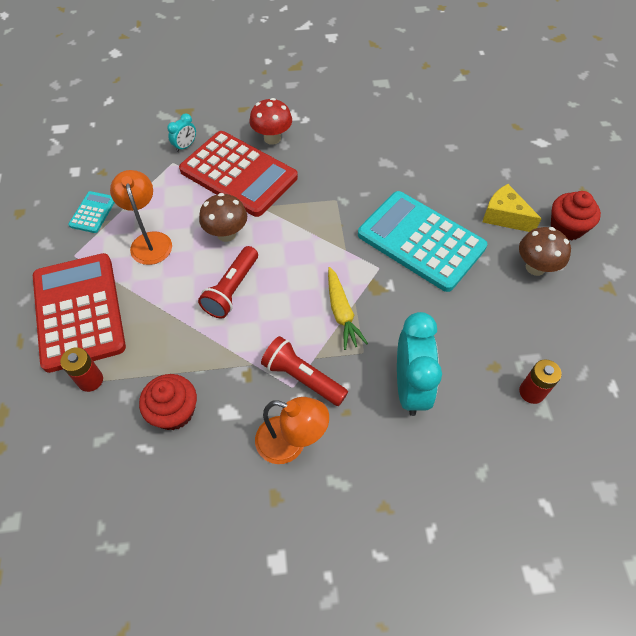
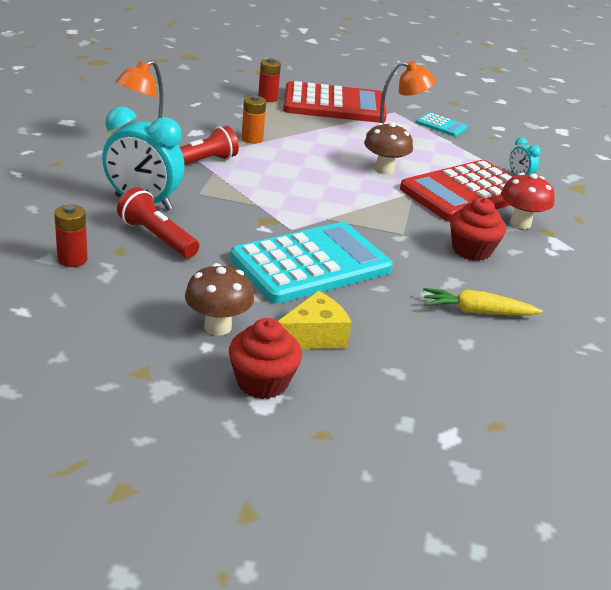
camera: 105 degrees right, 25 degrees down
red cupcake [139,374,197,430] -> red cupcake moved to [450,198,506,261]
red flashlight [198,246,258,318] -> red flashlight moved to [117,187,199,258]
yellow carrot [328,267,368,350] -> yellow carrot moved to [423,288,543,316]
none -> orange battery [241,95,266,144]

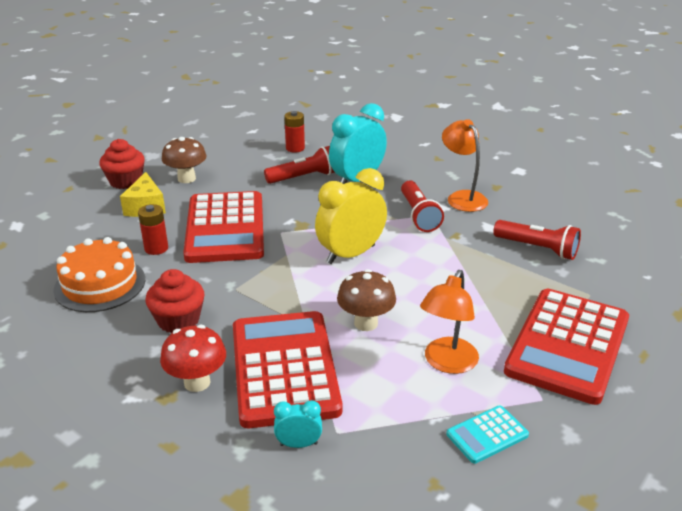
camera: 120 degrees right, 0 degrees up
turquoise calculator [230,222,393,304] -> red calculator [183,191,264,263]
orange battery [241,95,266,144] -> none
red battery [258,58,281,102] -> red battery moved to [138,204,168,255]
yellow carrot [423,288,543,316] -> orange cake [53,237,145,312]
none -> yellow clock [315,168,387,264]
none -> red flashlight [493,220,581,260]

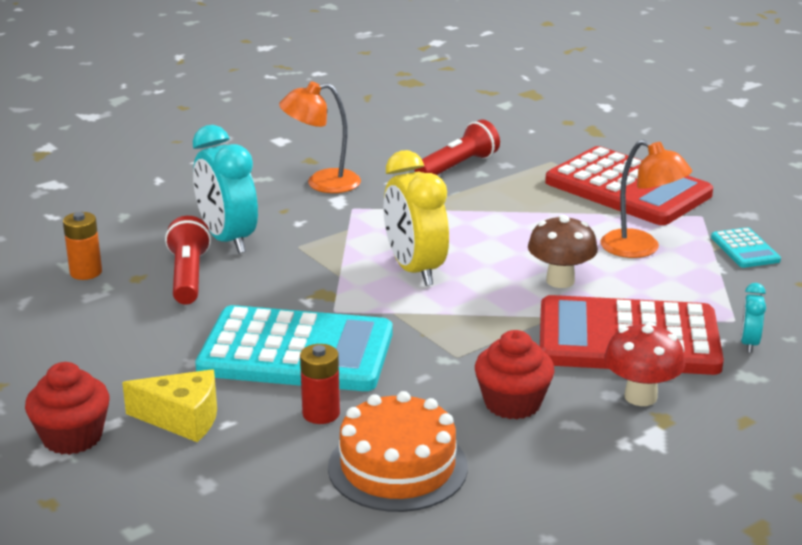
camera: 75 degrees left, 5 degrees down
brown mushroom [162,137,207,183] -> none
red calculator [183,191,264,263] -> turquoise calculator [195,305,393,391]
red battery [284,111,305,153] -> orange battery [63,212,102,280]
red flashlight [401,180,444,232] -> none

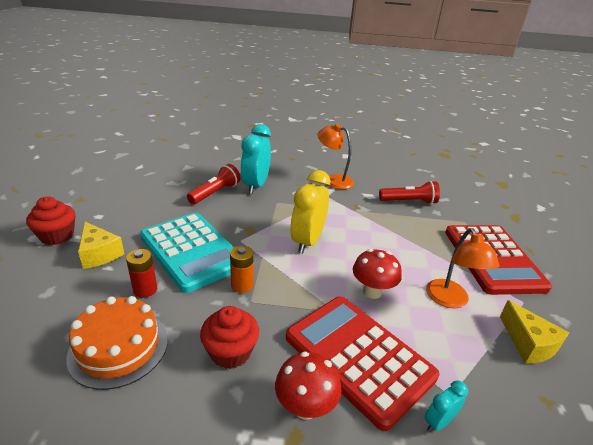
camera: 40 degrees right, 5 degrees up
orange battery [63,212,102,280] -> orange battery moved to [230,246,254,293]
brown mushroom [528,215,598,288] -> red mushroom [353,249,402,299]
turquoise calculator [711,227,781,268] -> yellow cheese [500,300,569,364]

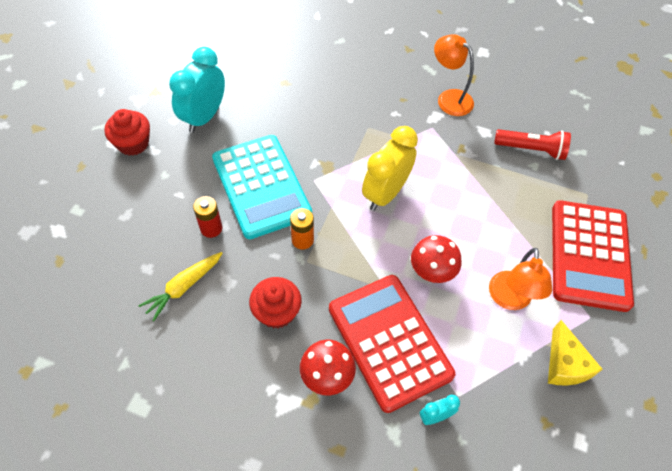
camera: 15 degrees right, 25 degrees up
orange cake [66,296,168,390] -> yellow carrot [138,252,223,321]
yellow cheese [78,222,124,269] -> none
red flashlight [187,164,240,204] -> none
turquoise clock [241,124,271,194] -> turquoise clock moved to [169,47,225,133]

